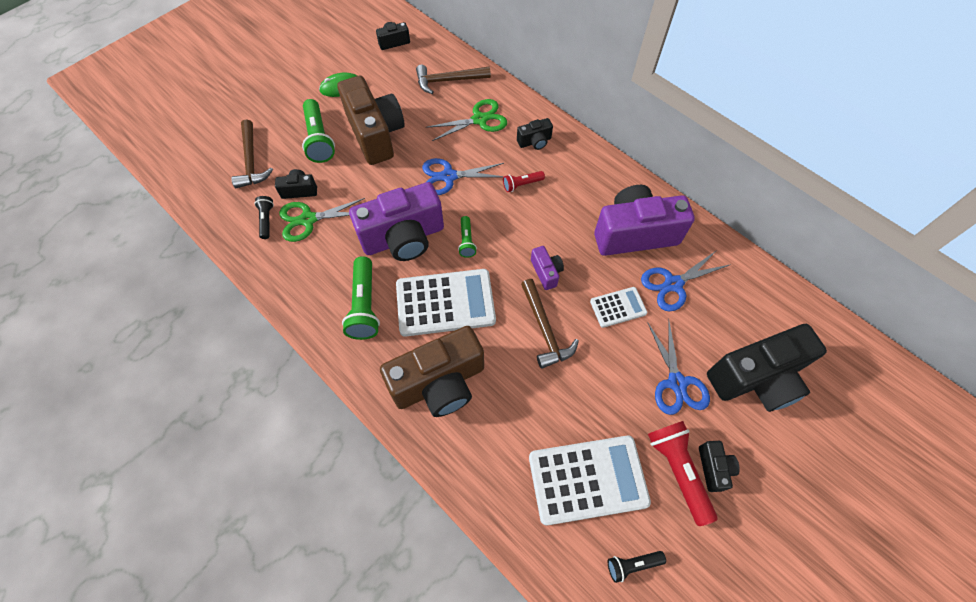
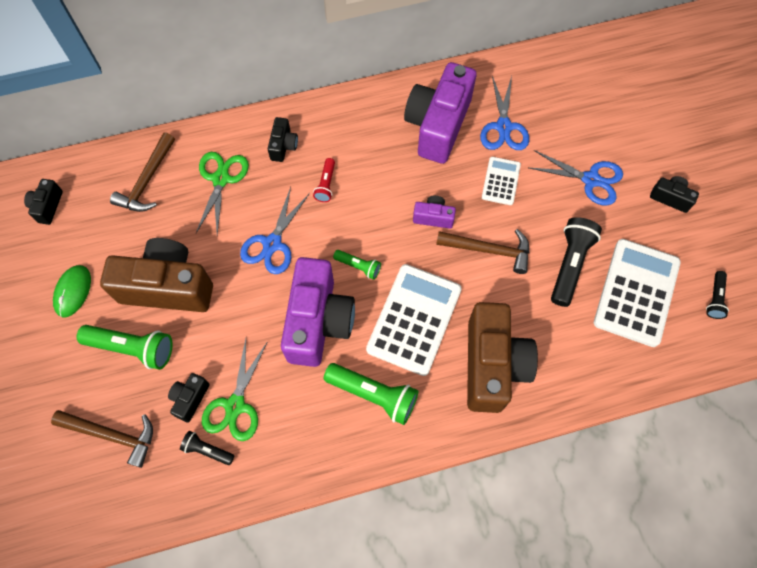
camera: 60 degrees left, 5 degrees up
red flashlight [648,421,718,526] -> none
black camera [707,324,827,412] -> none
none -> black flashlight [551,217,602,307]

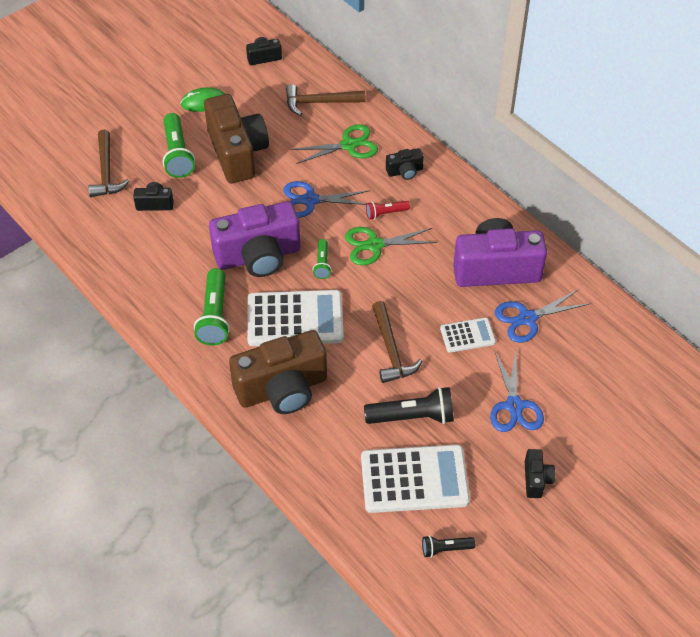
camera: 65 degrees right, 15 degrees down
black flashlight [180,431,234,465] -> none
green scissors [202,339,268,441] -> green scissors moved to [345,227,437,265]
purple camera [413,196,456,229] -> none

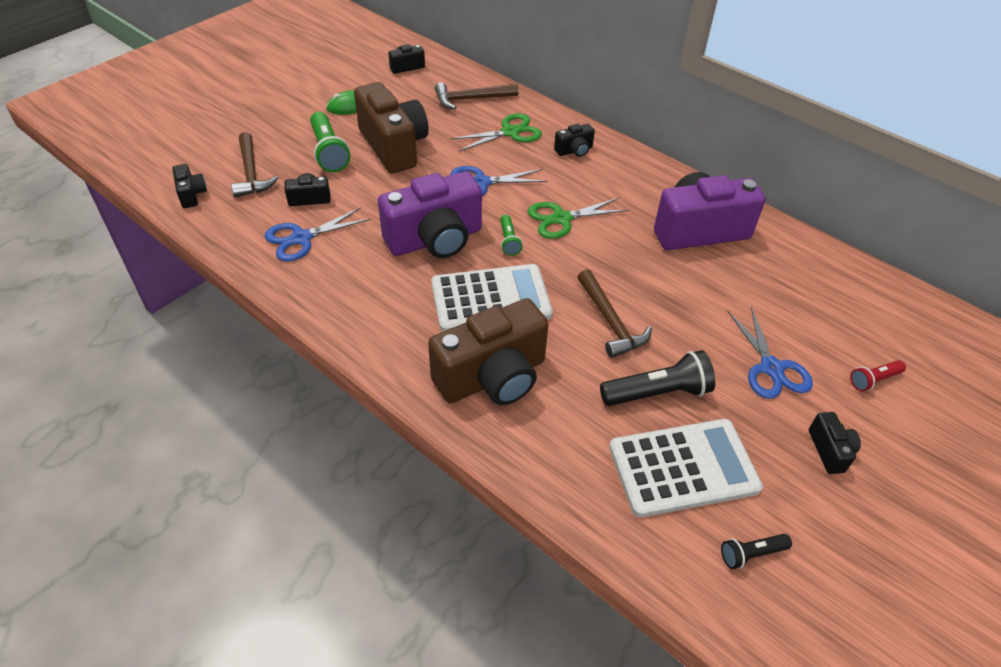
camera: 10 degrees left, 5 degrees down
green flashlight [194,268,230,346] -> none
red flashlight [366,201,410,220] -> red flashlight moved to [850,360,906,391]
white calculator [440,317,496,353] -> none
blue scissors [495,289,589,343] -> blue scissors moved to [265,207,371,262]
none -> black camera [172,164,207,208]

